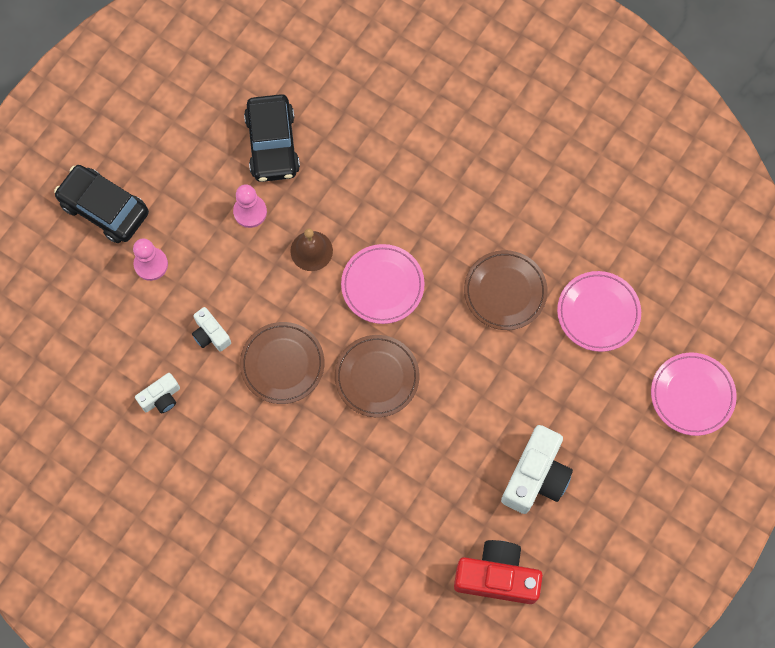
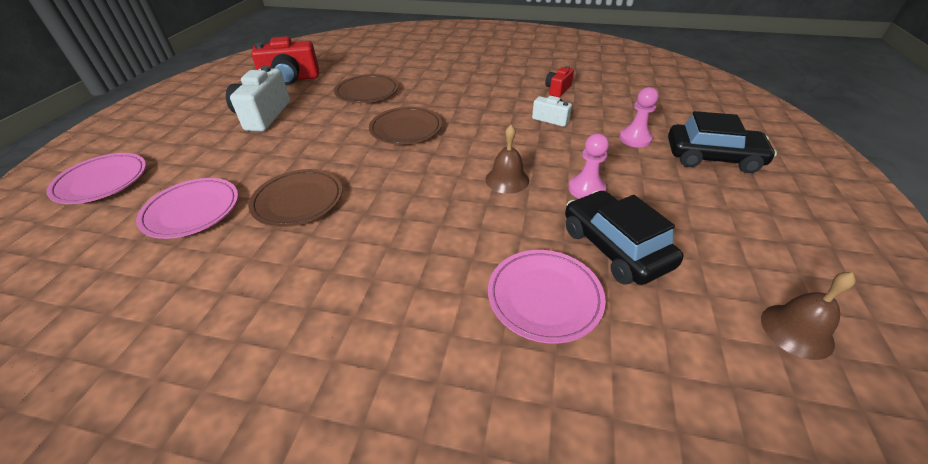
camera: 160 degrees right, 30 degrees down
white camera [135,373,180,413] -> red camera [545,66,574,97]
brown plate [240,322,324,404] -> brown plate moved to [334,74,398,103]
pink plate [341,244,425,324] -> pink plate moved to [488,250,606,344]
none -> brown bell [761,272,856,360]

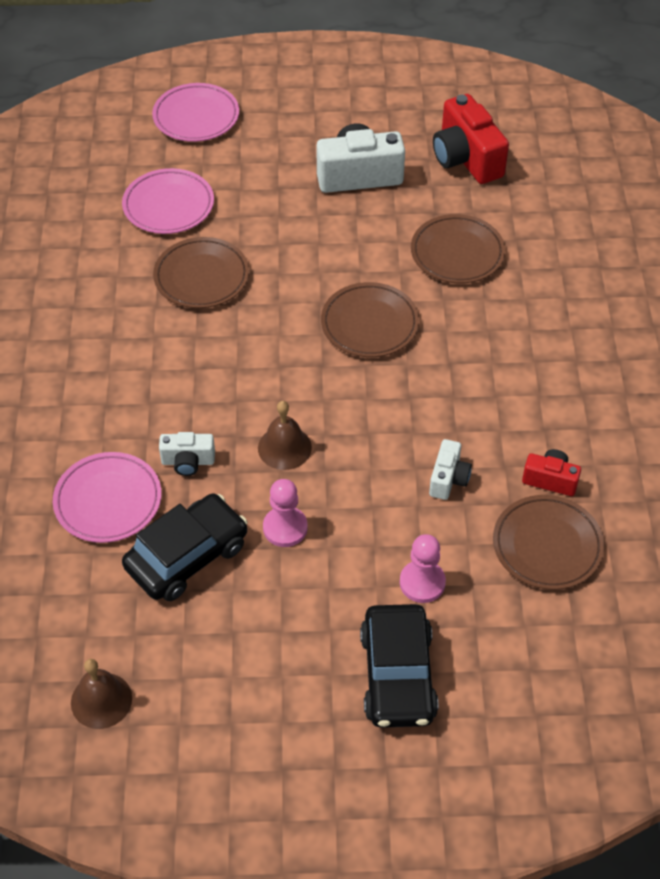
camera: 75 degrees right, 10 degrees up
none -> white camera [159,432,215,476]
none -> brown plate [493,495,604,590]

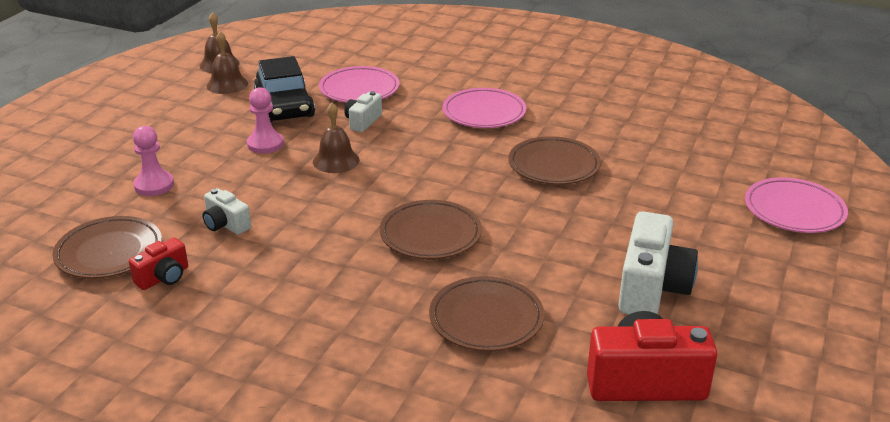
camera: 115 degrees right, 20 degrees down
pink plate [122,168,214,234] -> pink plate moved to [442,88,526,128]
black car [360,604,438,728] -> none
none -> brown bell [207,31,248,94]

